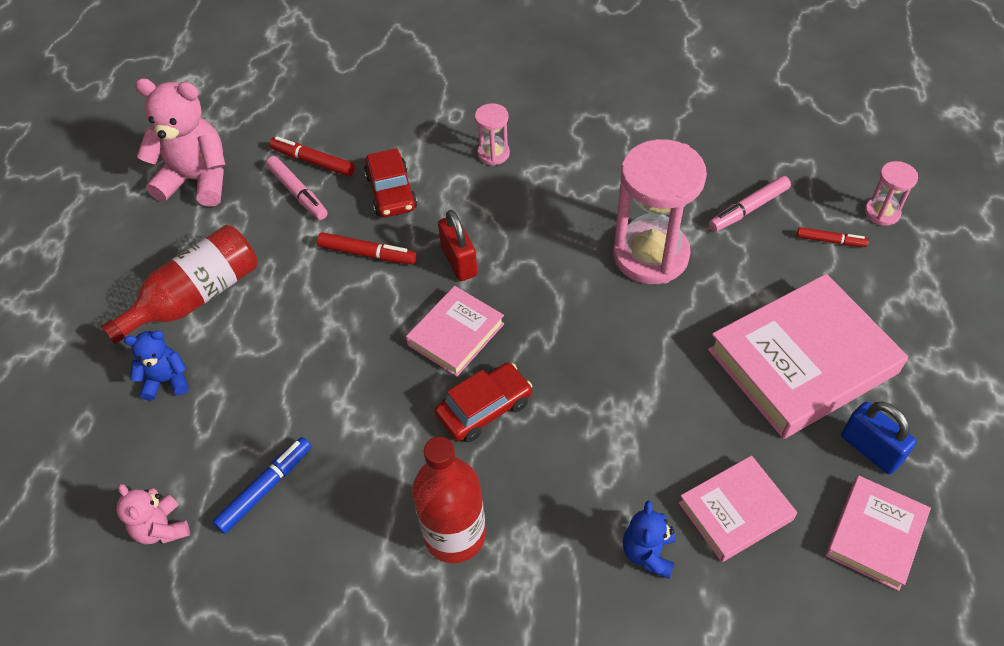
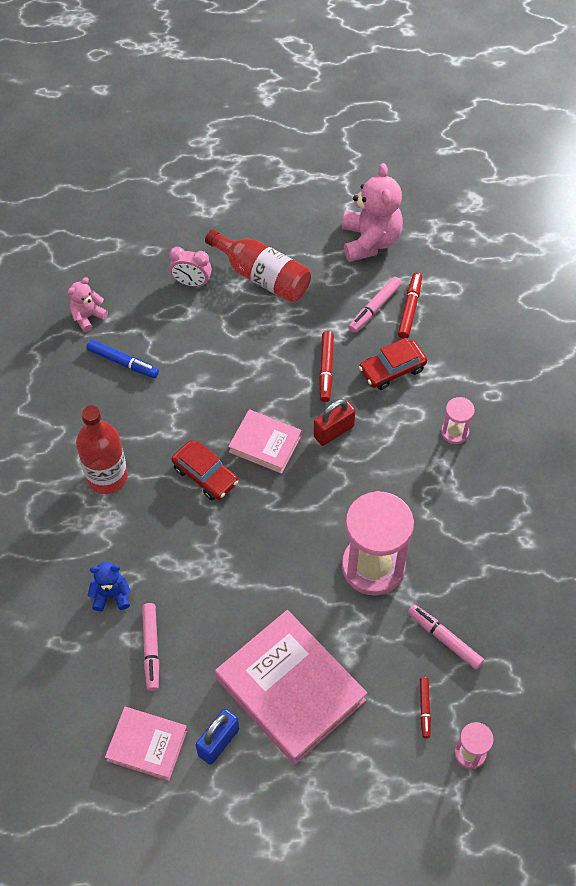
camera: 75 degrees right, 5 degrees up
blue teddy bear [124,331,189,401] -> pink clock [169,247,212,287]
pink book [678,455,797,562] -> pink marker [142,603,159,691]

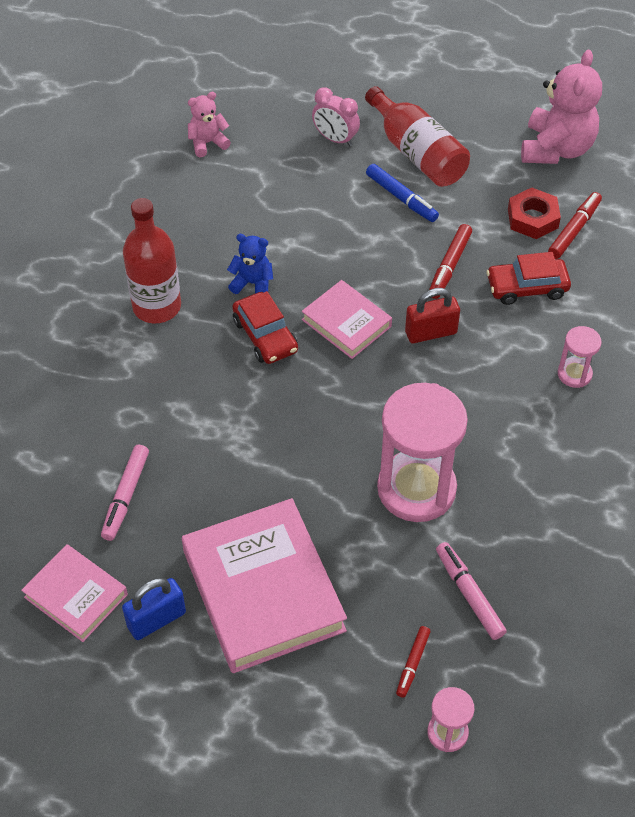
camera: 20 degrees right, 5 degrees down
blue marker [86,339,159,378] -> blue marker moved to [366,164,439,222]
blue teddy bear [87,562,131,612] -> blue teddy bear moved to [227,234,273,294]
pink marker [349,277,402,333] -> red nut [508,188,561,239]

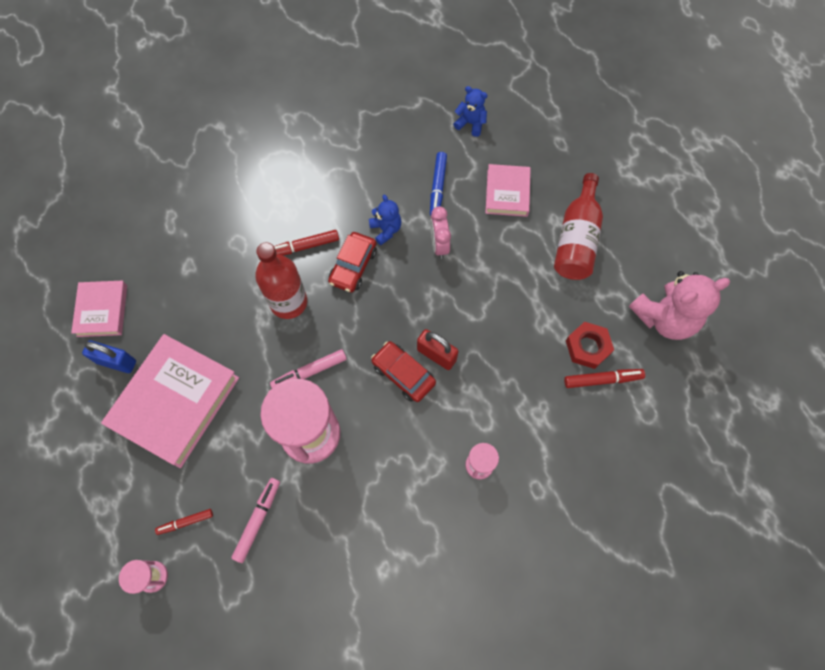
camera: 50 degrees right, 15 degrees up
pink marker [101,444,149,541] -> pink marker moved to [270,349,347,388]
red bottle [123,198,181,323] -> red bottle moved to [255,243,307,319]
pink teddy bear [188,92,231,157] -> blue teddy bear [453,86,488,137]
pink book [302,280,392,359] -> pink book moved to [485,164,531,217]
pink clock [312,87,360,147] -> pink clock moved to [430,206,451,259]
blue marker [366,164,439,222] -> blue marker moved to [430,152,447,216]
red marker [429,224,472,299] -> red marker moved to [274,230,339,256]
red car [486,252,571,305] -> red car moved to [371,341,436,402]

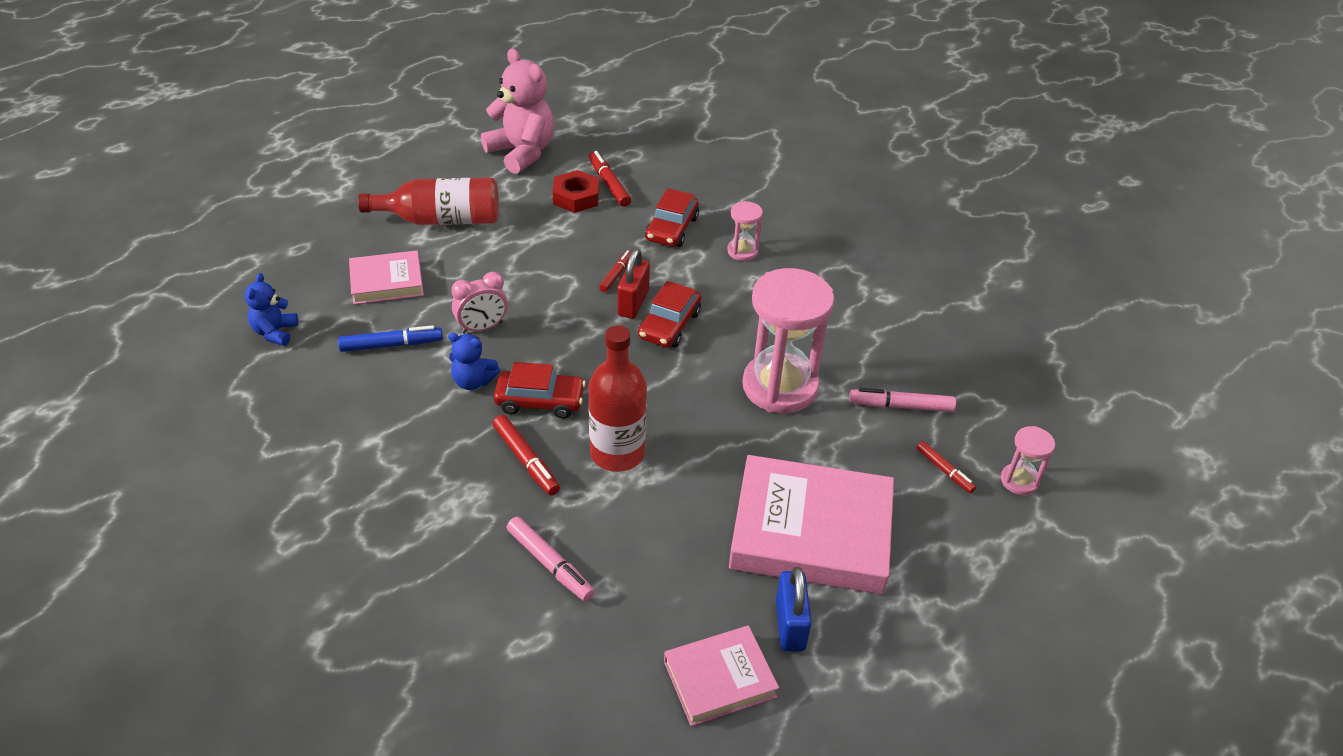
camera: 110 degrees left, 25 degrees down
pink marker [270,349,347,388] -> pink marker moved to [507,517,595,601]
blue teddy bear [369,195,401,245] -> blue teddy bear turned 120 degrees counterclockwise [448,333,500,390]
none -> red marker [599,250,632,292]
none -> red car [645,188,699,247]

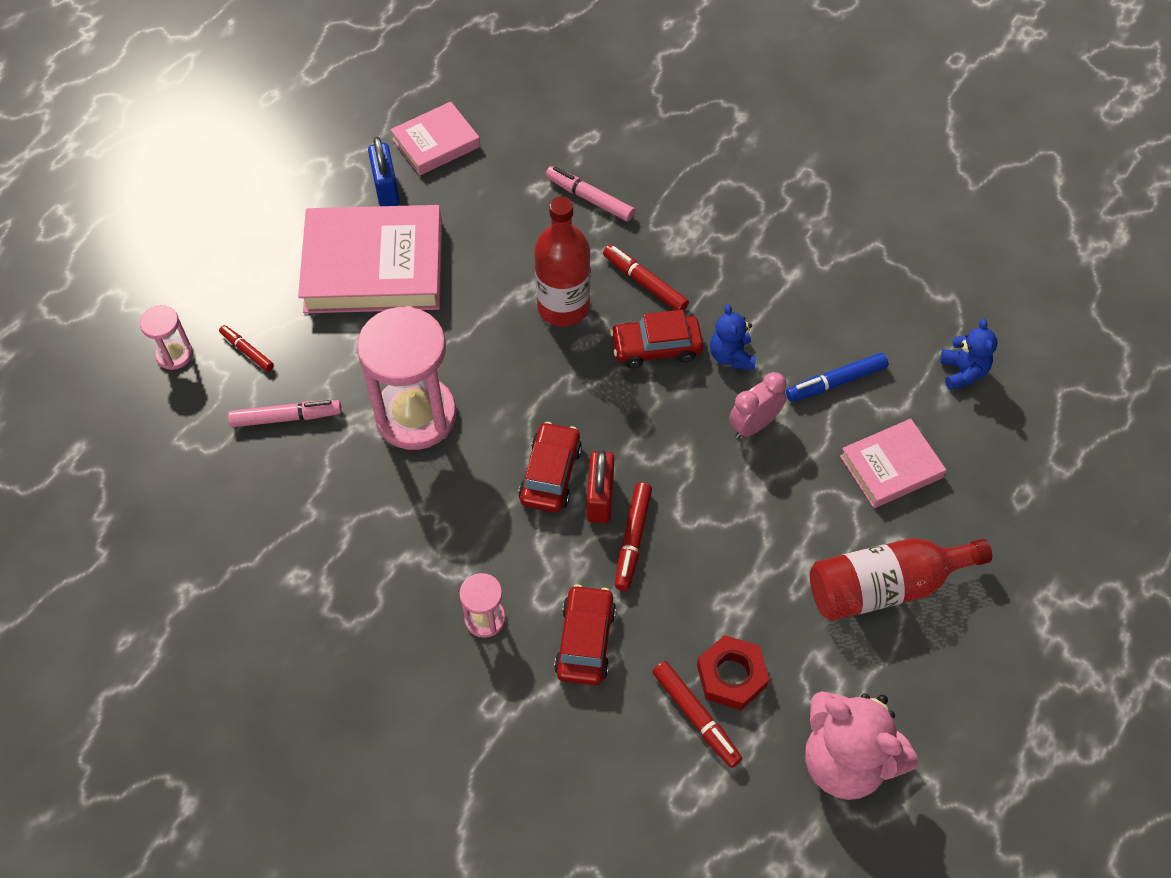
camera: 170 degrees right, 15 degrees up
blue teddy bear [448,333,500,390] -> blue teddy bear turned 105 degrees counterclockwise [710,304,756,370]
red marker [599,250,632,292] -> red marker [615,482,652,591], size x1.51

